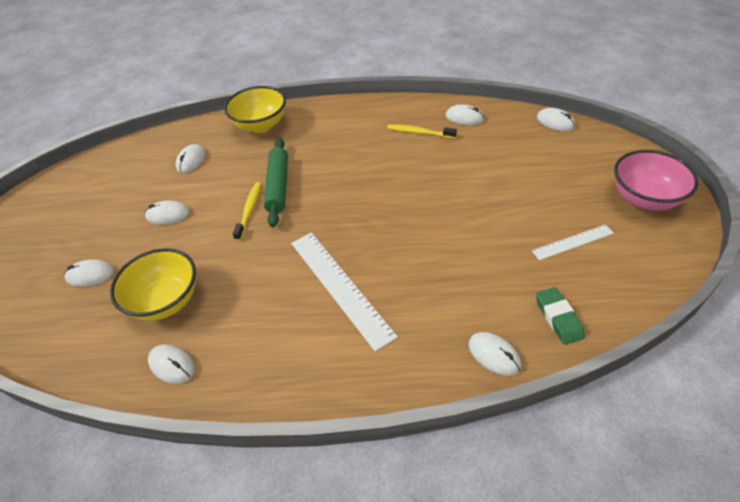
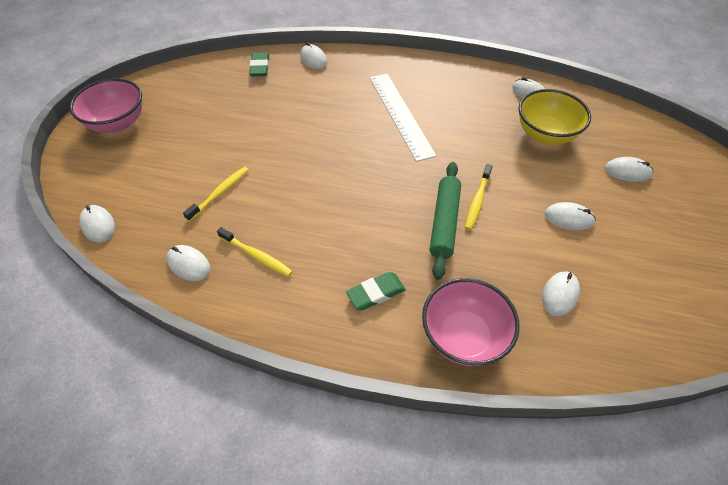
camera: 170 degrees left, 5 degrees up
yellow bowl [224,86,286,133] -> pink bowl [422,278,520,366]
white ruler [532,224,614,260] -> none
none -> yellow toothbrush [183,167,249,221]
none -> green eraser [346,272,406,310]

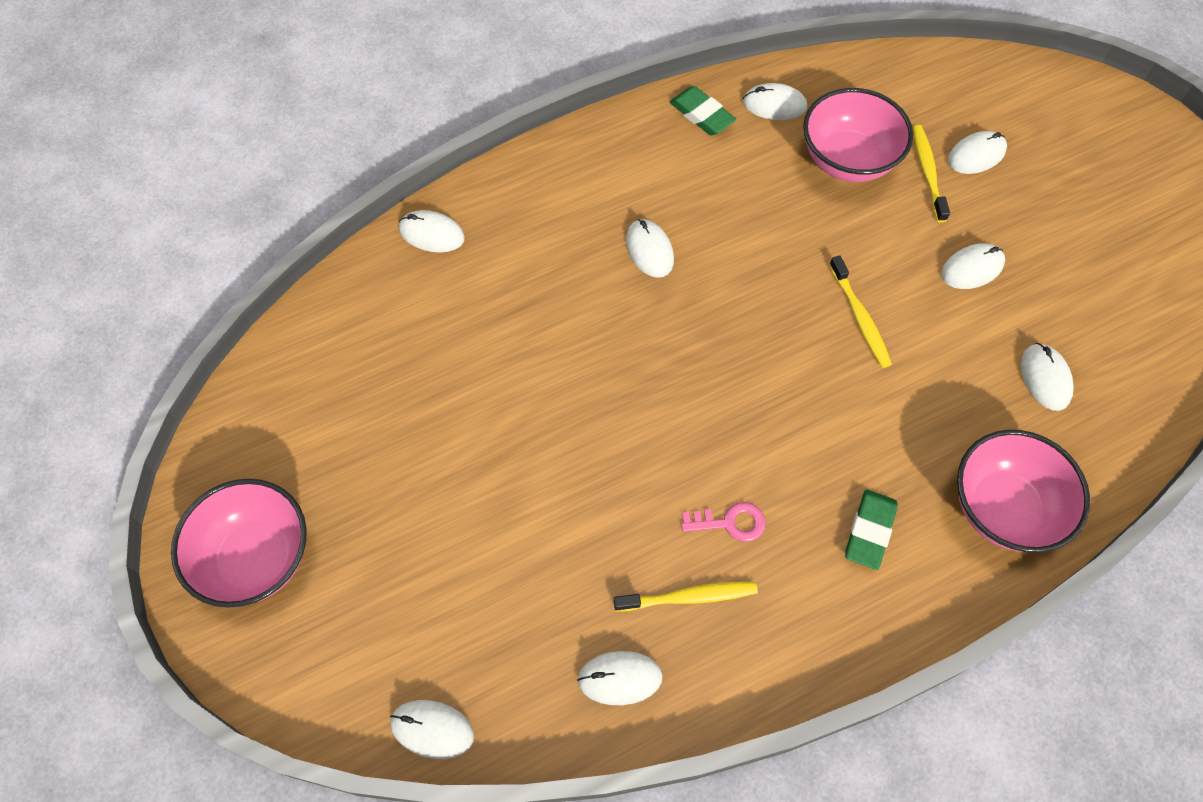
camera: 40 degrees left, 10 degrees up
yellow toothbrush [183,167,249,221] -> yellow toothbrush moved to [912,125,950,222]
green eraser [249,52,269,76] -> green eraser moved to [670,86,736,135]
white ruler [370,74,437,162] -> white mouse [626,219,674,278]
green rolling pin [429,162,461,280] -> none
yellow bowl [518,89,591,145] -> pink bowl [803,88,913,182]
none -> pink key [681,502,766,542]

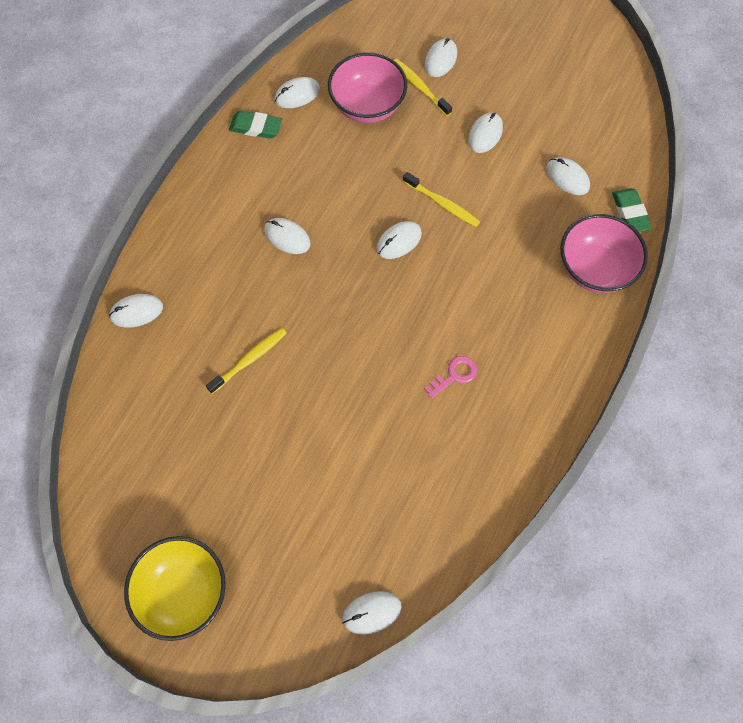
camera: 35 degrees left, 5 degrees up
pink bowl [171,479,307,608] -> yellow bowl [124,536,226,641]
white mouse [577,651,663,705] -> white mouse moved to [377,221,422,259]
yellow toothbrush [614,582,758,612] -> yellow toothbrush moved to [206,328,287,394]
green eraser [845,489,898,570] -> green eraser moved to [612,188,652,232]

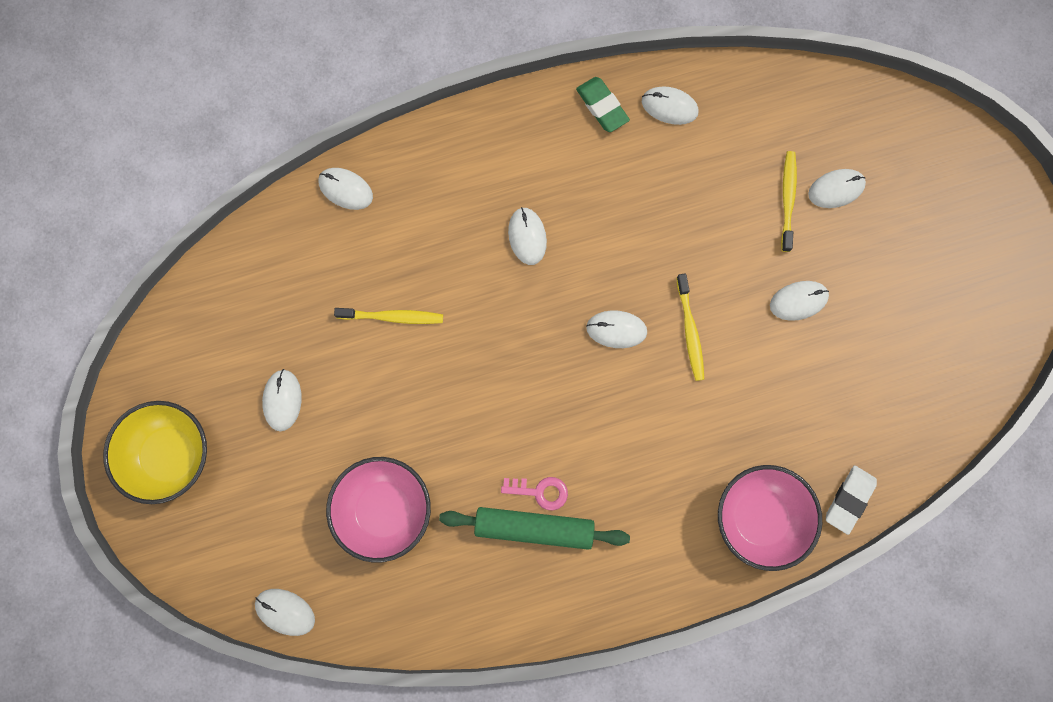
camera: 45 degrees right, 10 degrees up
pink bowl [328,52,407,123] -> pink bowl moved to [326,457,431,563]
white mouse [546,157,590,195] -> white mouse moved to [262,369,302,431]
green eraser [612,188,652,232] -> white eraser [826,466,877,535]
none -> green rolling pin [439,507,630,550]

